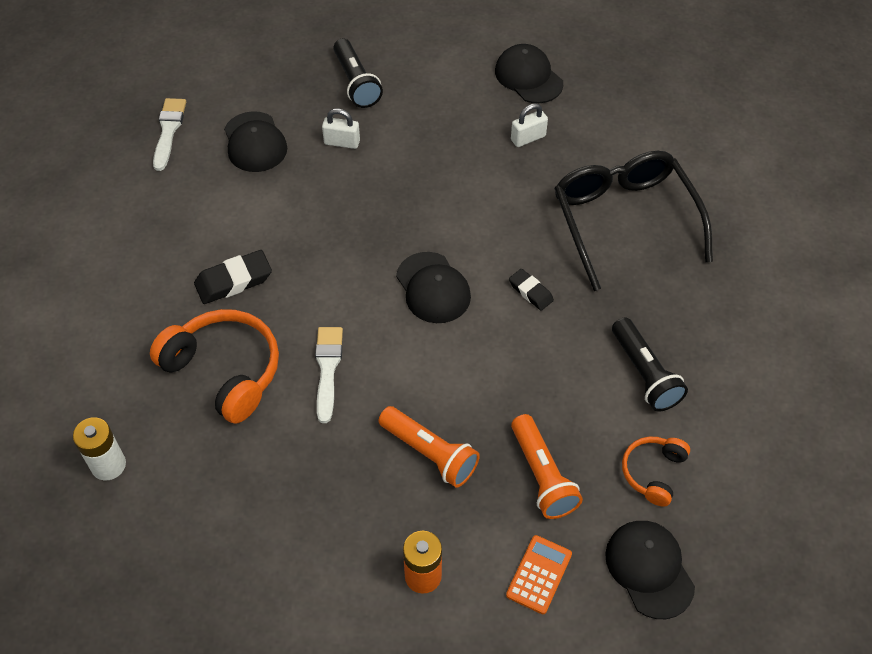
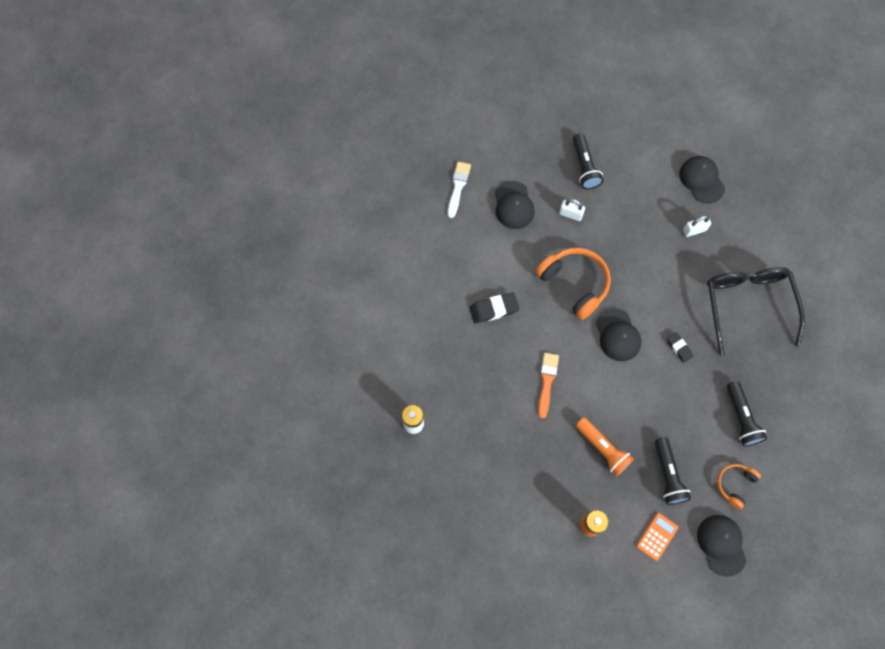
camera: 10 degrees right, 15 degrees up
orange headphones [150,309,279,424] -> orange headphones moved to [535,248,611,320]
white brush [315,327,343,423] -> orange brush [538,353,559,418]
orange flashlight [511,414,583,519] -> black flashlight [655,437,691,505]

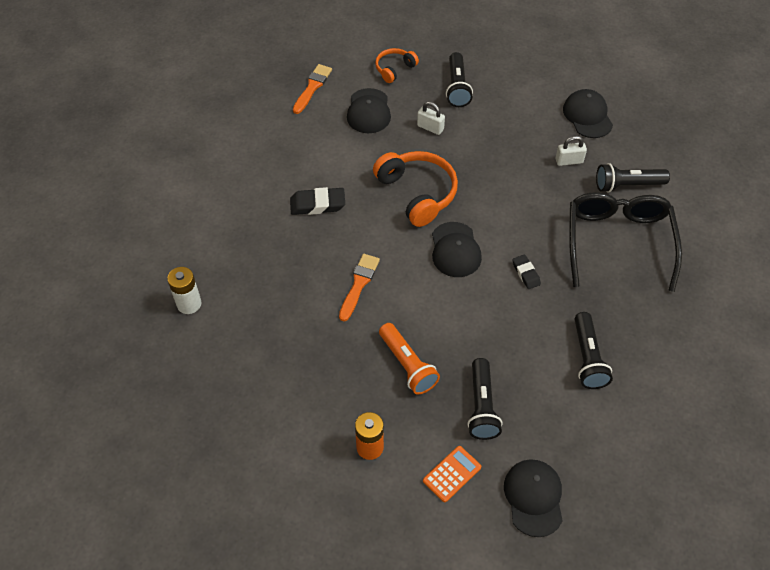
camera: 10 degrees right, 15 degrees down
white brush [448,161,471,218] -> orange brush [293,64,332,114]
orange headphones [717,464,761,509] -> orange headphones moved to [375,48,419,83]
none -> black flashlight [596,163,670,193]

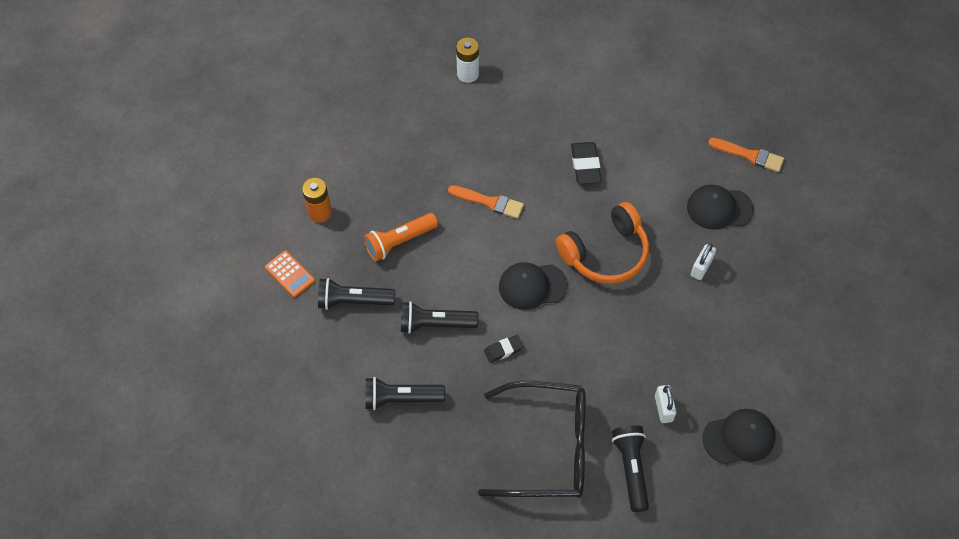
camera: 90 degrees right, 5 degrees up
orange headphones [375,48,419,83] -> none
black flashlight [446,52,473,107] -> black flashlight moved to [401,301,478,334]
black cap [504,459,563,537] -> none

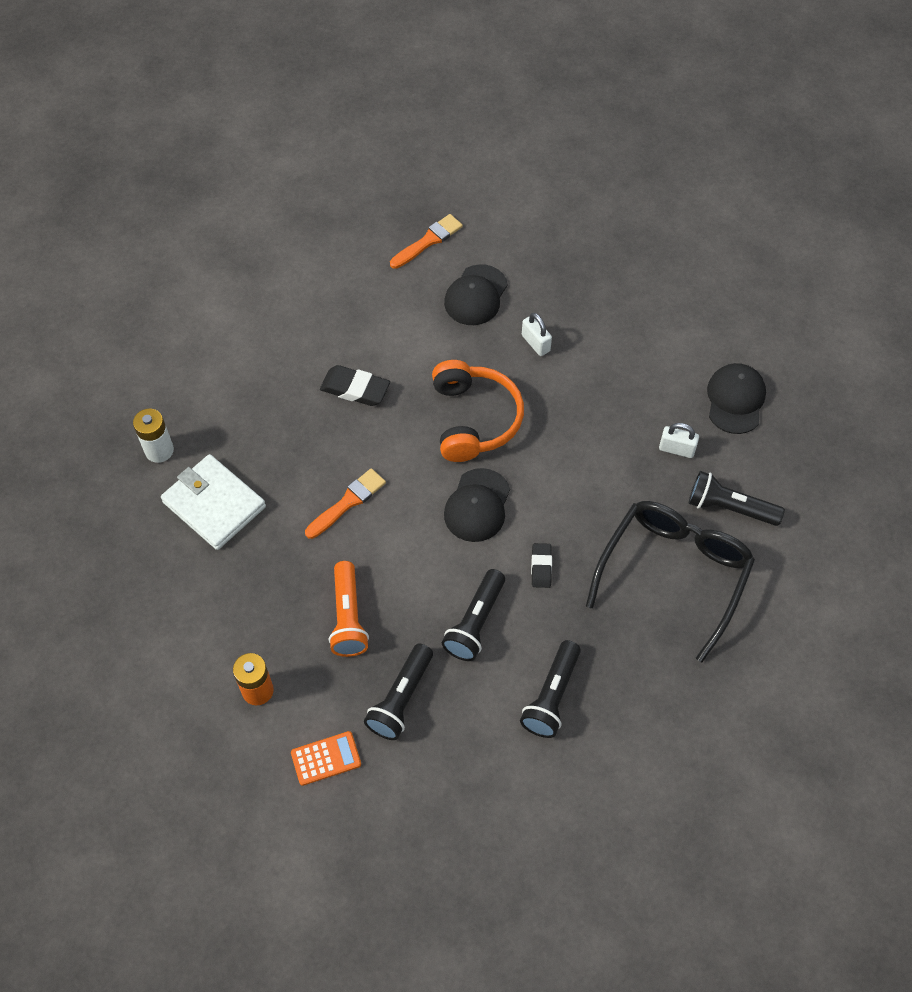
camera: 65 degrees left, 0 degrees up
none -> white wallet [161,454,266,550]

